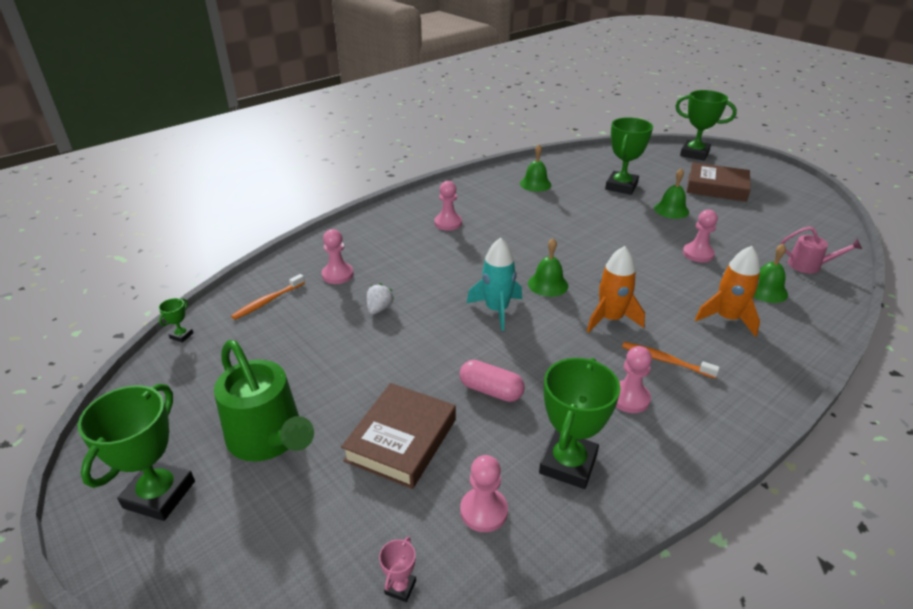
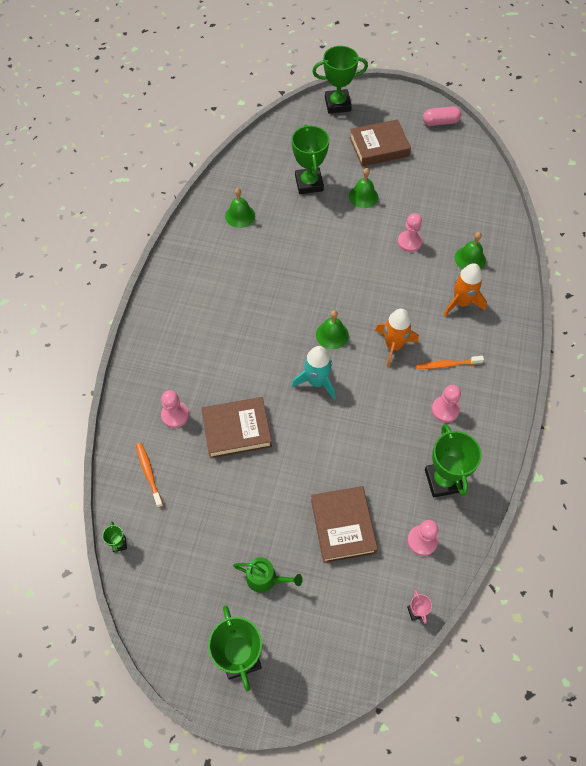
camera: 35 degrees left, 25 degrees up
green watering can [214,340,314,461] -> green watering can [233,557,302,593], size x0.55
orange toothbrush [231,274,305,320] -> orange toothbrush turned 150 degrees clockwise [136,443,163,508]
white strawberry [367,283,394,314] -> brown book [201,397,272,459]
pink pawn [434,181,462,231] -> none
pink capsule [460,360,525,402] -> pink capsule moved to [423,106,461,126]
pink watering can [780,226,862,273] -> none

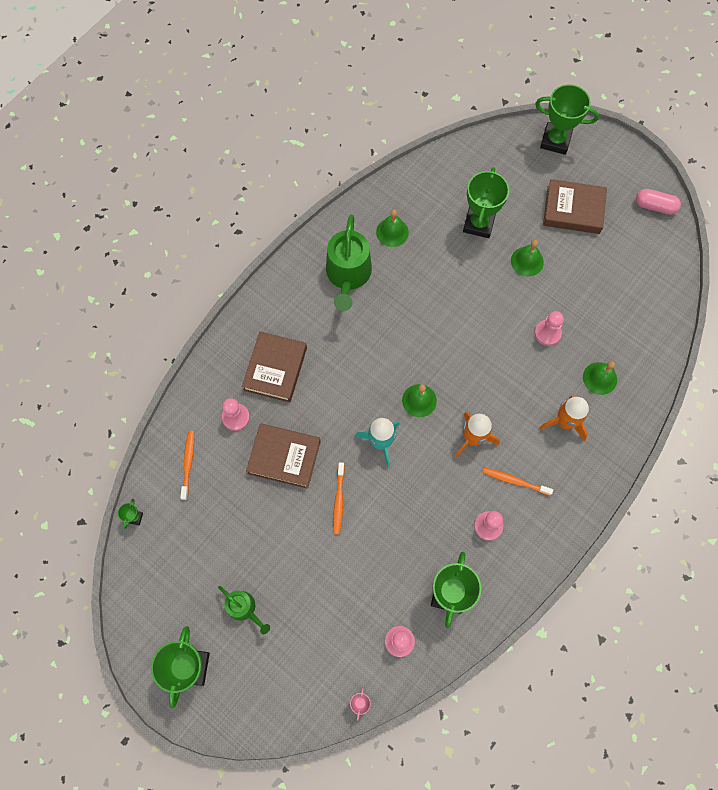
camera: 25 degrees right, 10 degrees up
brown book [311,486,378,563] -> brown book moved to [242,331,307,402]
none -> green watering can [326,214,372,311]
none -> orange toothbrush [333,462,345,535]

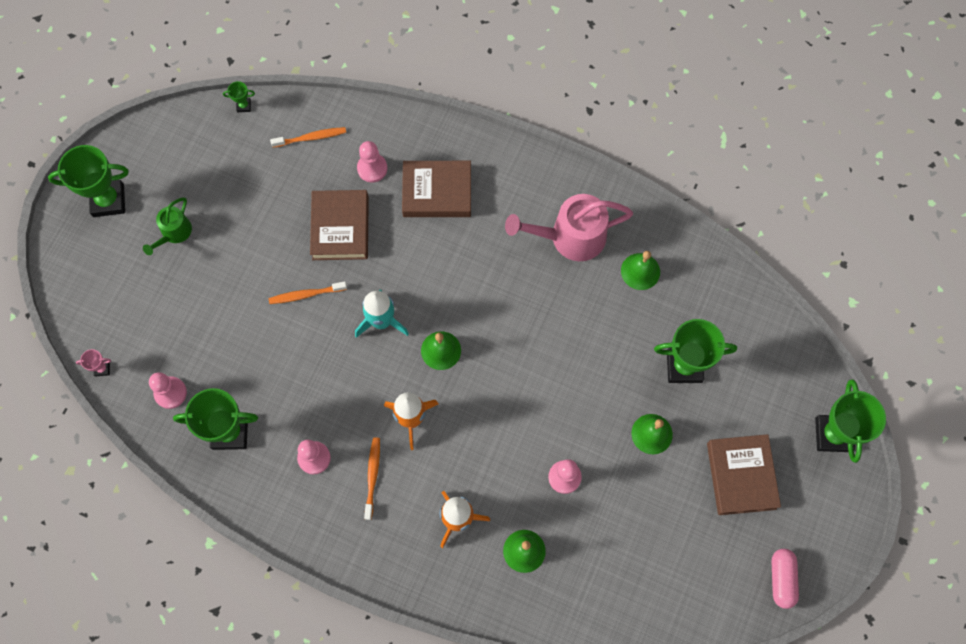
camera: 75 degrees right, 0 degrees up
green watering can [326,214,372,311] -> pink watering can [505,194,633,261]

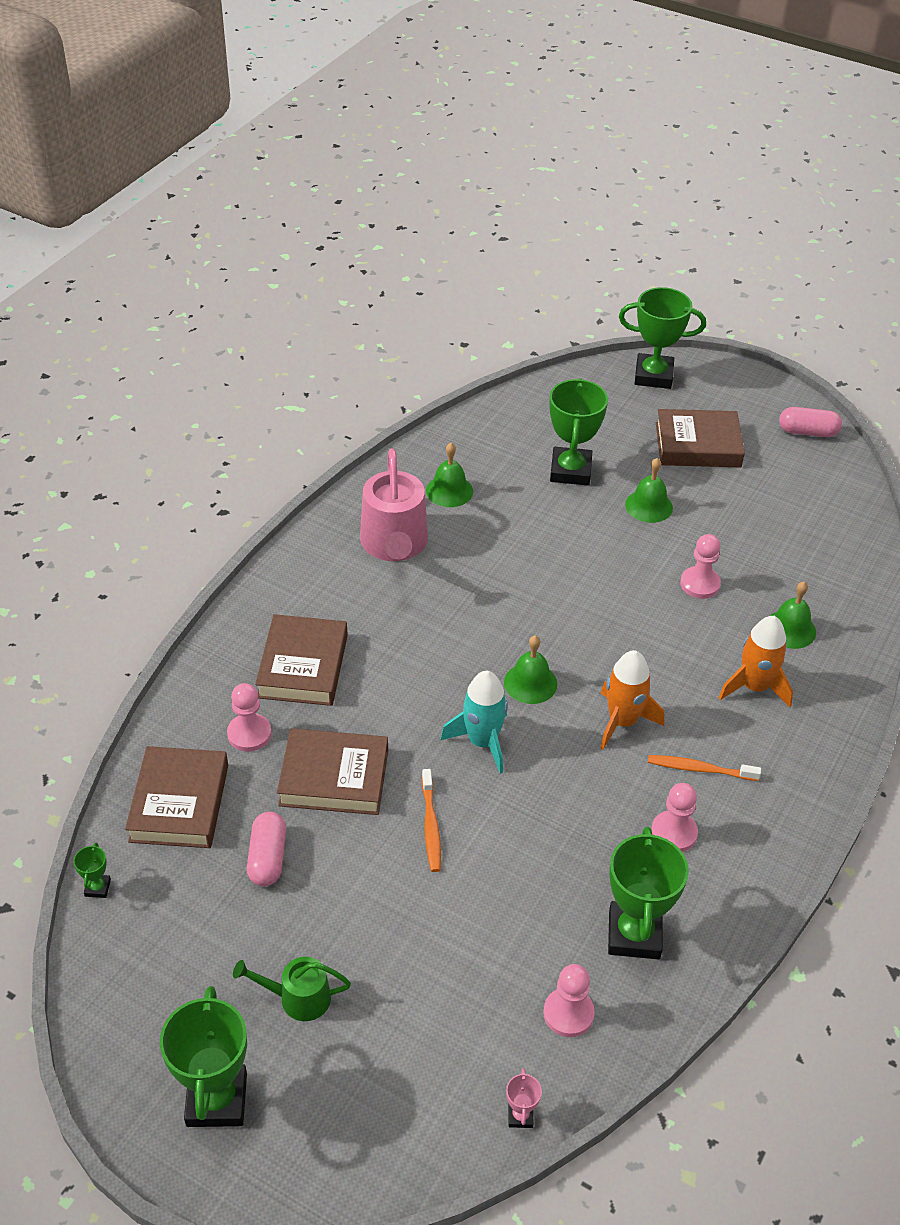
camera: 85 degrees left, 25 degrees down
green watering can [143,198,192,255] -> green watering can turned 150 degrees clockwise [233,957,351,1021]
orange toothbrush [270,127,346,148] -> brown book [125,746,228,848]
none -> pink capsule [247,812,286,886]

